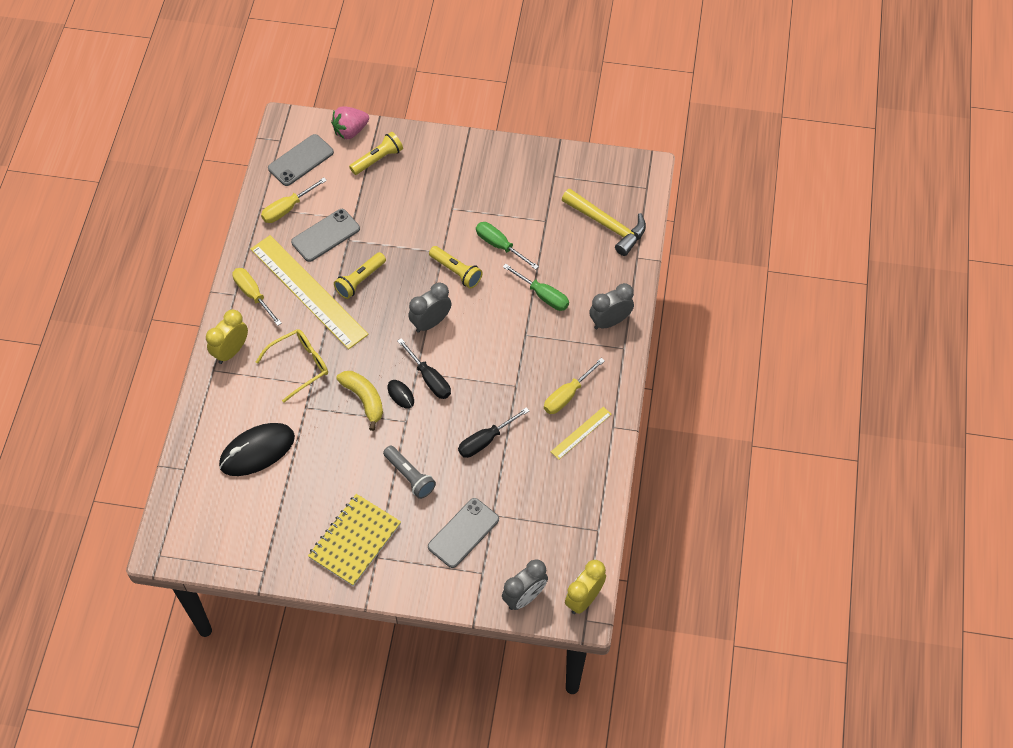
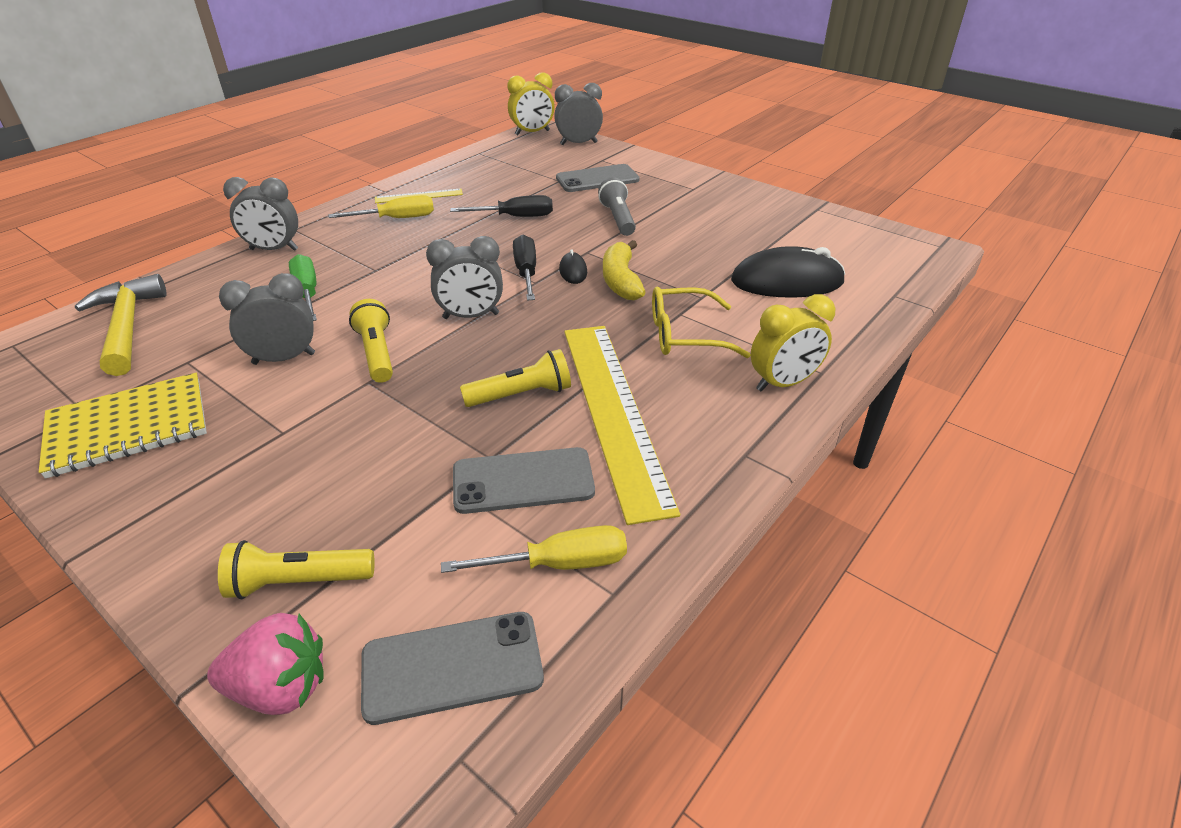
camera: 150 degrees left, 20 degrees down
yellow screwdriver [232,268,282,326] -> none
yellow notebook [308,494,401,586] -> yellow notebook moved to [39,373,207,479]
green screwdriver [476,222,539,270] -> grey clock [219,273,315,365]

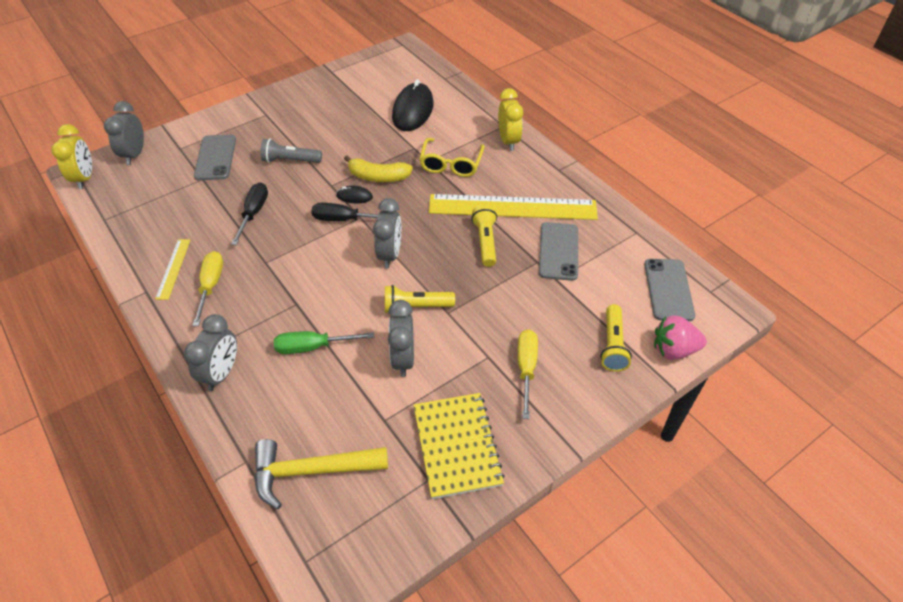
camera: 75 degrees left, 10 degrees up
pink strawberry [207,613,324,715] -> pink strawberry turned 105 degrees counterclockwise [654,315,707,360]
yellow screwdriver [441,525,627,573] -> yellow screwdriver moved to [518,329,538,419]

